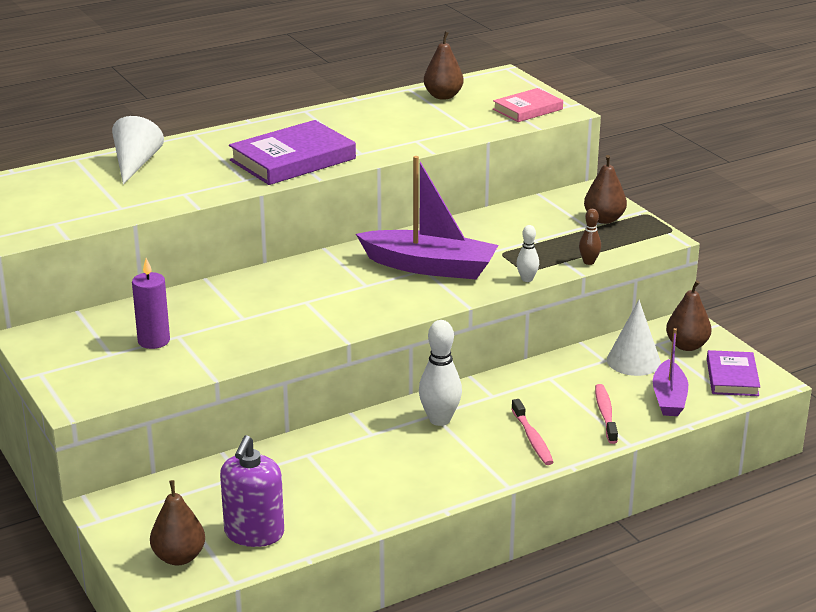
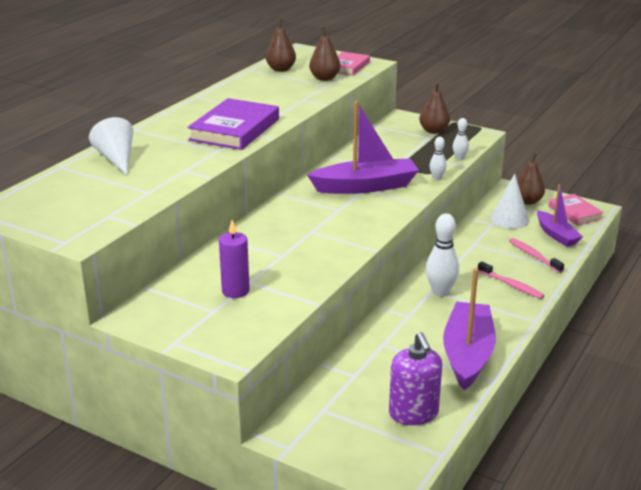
camera: 30 degrees left, 0 degrees up
brown pear [150,480,205,565] -> brown pear moved to [309,27,340,81]
brown bowling pin [579,209,601,265] -> white bowling pin [453,118,469,160]
purple book [707,350,760,396] -> pink book [549,194,604,225]
none -> purple boat [443,268,496,390]

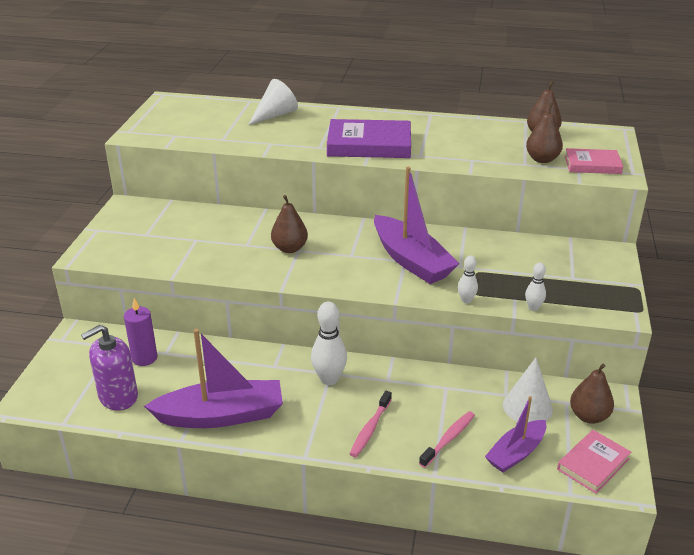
camera: 70 degrees right, 5 degrees up
purple candle [219,220,250,298] -> purple candle moved to [124,298,158,366]
brown pear [419,83,450,134] -> brown pear moved to [271,195,308,253]

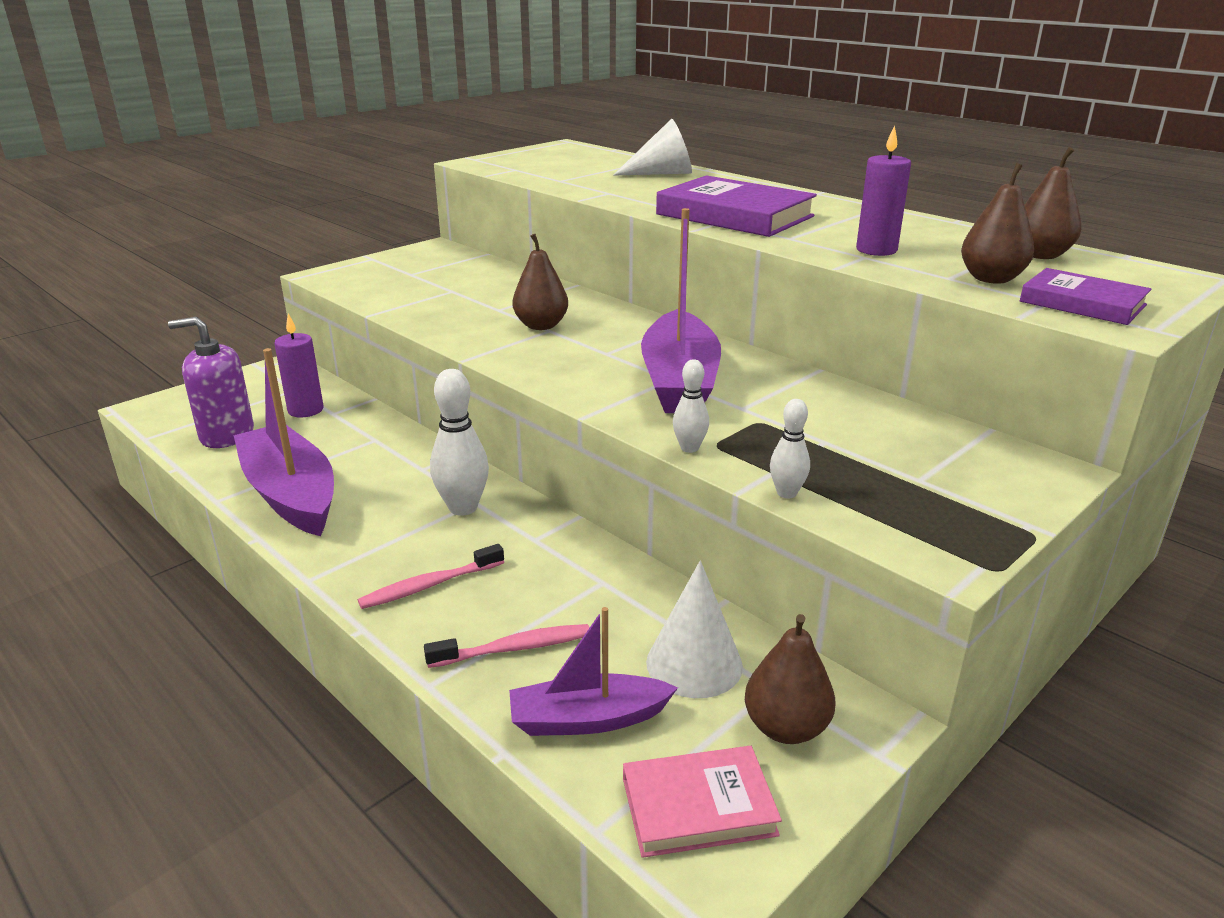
camera: 35 degrees right, 5 degrees down
purple boat [144,329,283,428] -> purple boat turned 150 degrees counterclockwise [233,348,334,536]
pink book [565,148,623,174] -> purple book [1020,268,1152,325]
none -> purple candle [856,125,911,256]

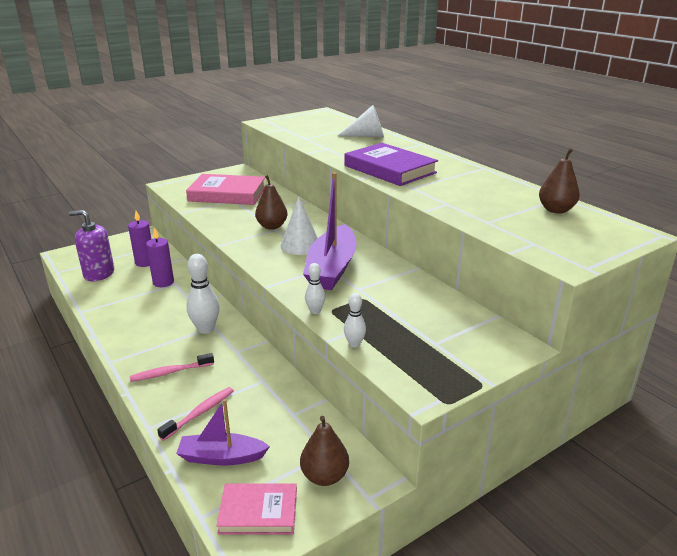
camera: 10 degrees right, 0 degrees up
purple boat [233,348,334,536] -> none
pink toothbrush [424,624,590,668] -> pink toothbrush turned 45 degrees counterclockwise [157,387,234,441]
white cone [646,560,743,698] -> white cone moved to [280,196,318,255]
purple candle [856,125,911,256] -> purple candle moved to [146,227,174,287]
brown pear [961,163,1034,284] -> none
purple book [1020,268,1152,325] -> none
none -> pink book [186,174,265,205]

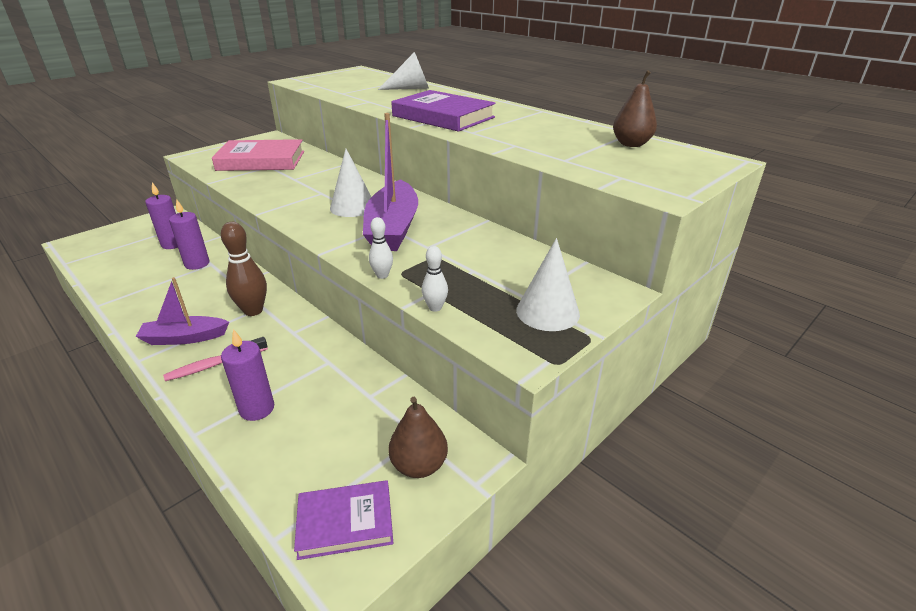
camera: 10 degrees left, 5 degrees up
purple soap dispenser [69,210,114,282] -> none
pink toothbrush [157,387,234,441] -> purple candle [221,329,274,421]
purple boat [176,399,270,466] -> purple boat moved to [136,277,229,345]
white bowling pin [186,254,220,334] -> brown bowling pin [221,222,267,316]
pink book [216,483,297,535] -> purple book [294,480,393,560]
brown pear [255,175,288,230] -> none
none -> white cone [516,238,580,331]

